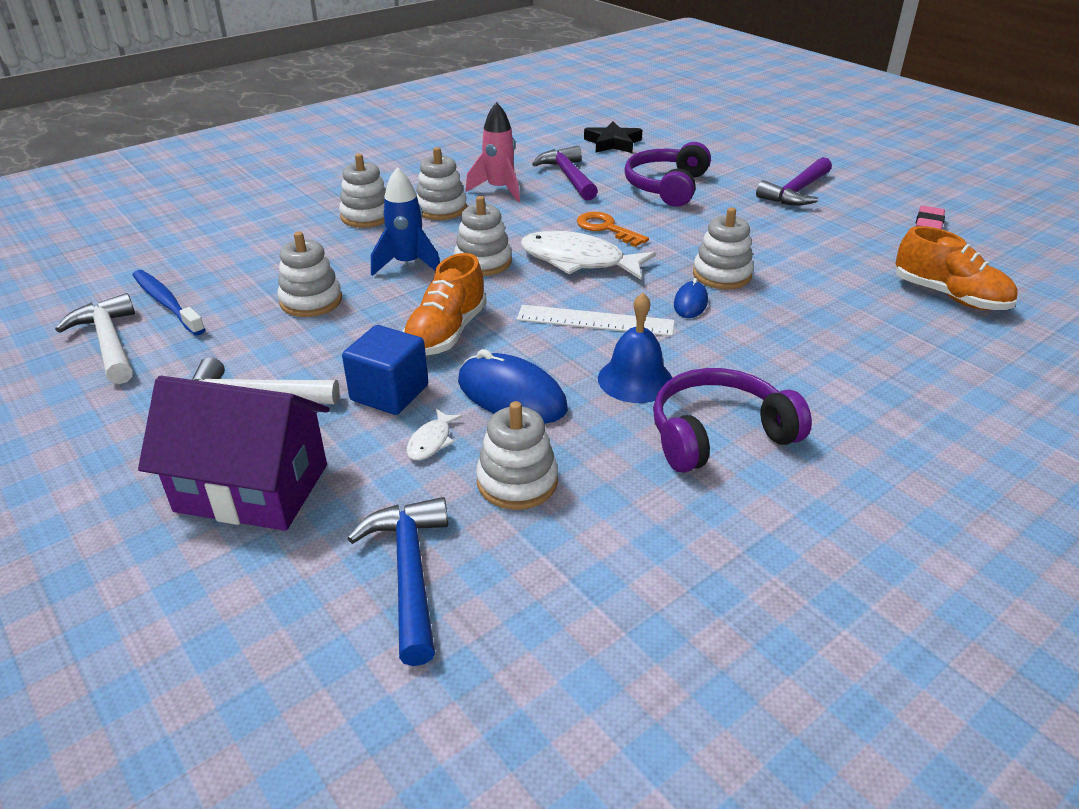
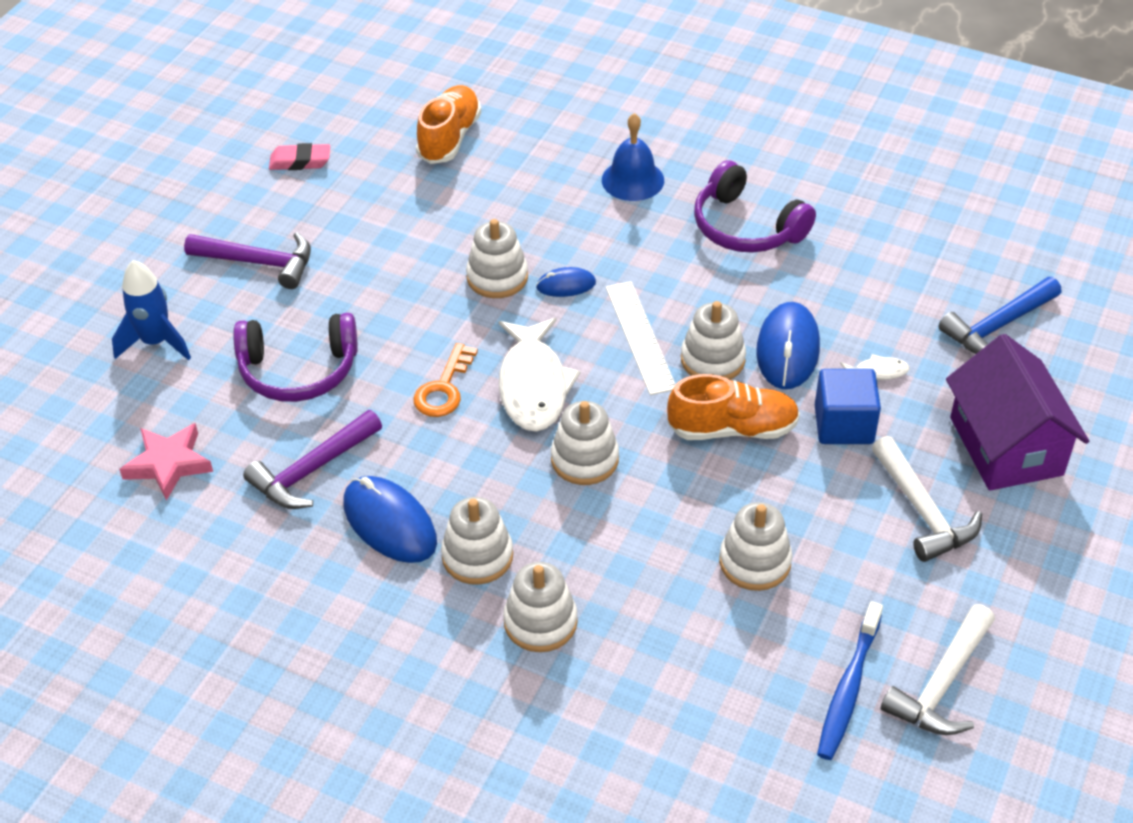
camera: 115 degrees left, 10 degrees up
blue rocket [371,167,440,276] -> blue rocket moved to [112,260,191,360]
pink rocket [466,102,520,202] -> blue mouse [343,476,437,563]
white stacking toy [476,401,558,510] -> white stacking toy moved to [681,301,746,380]
black star [584,121,642,153] -> pink star [119,423,213,501]
blue bell [598,293,673,403] -> blue bell moved to [602,113,664,201]

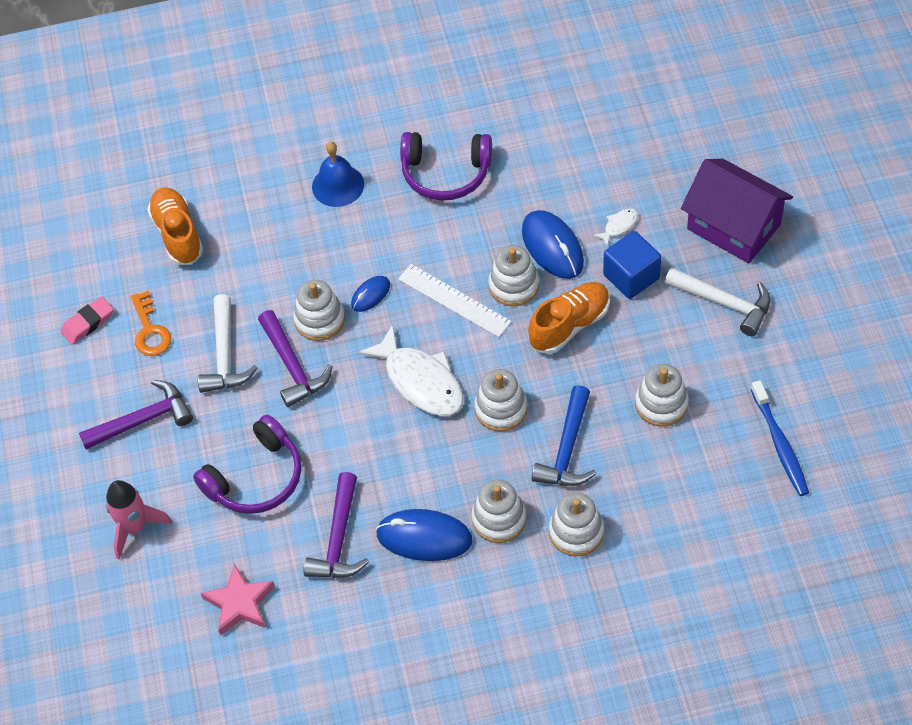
camera: 35 degrees left, 10 degrees up
blue rocket [112,260,191,360] -> pink rocket [106,480,172,560]
orange key [414,343,478,417] -> orange key moved to [131,291,171,356]
white hammer [881,604,995,735] -> white hammer moved to [198,294,258,393]
blue hammer [939,277,1061,354] -> blue hammer moved to [532,385,596,486]
none -> purple hammer [258,310,333,407]

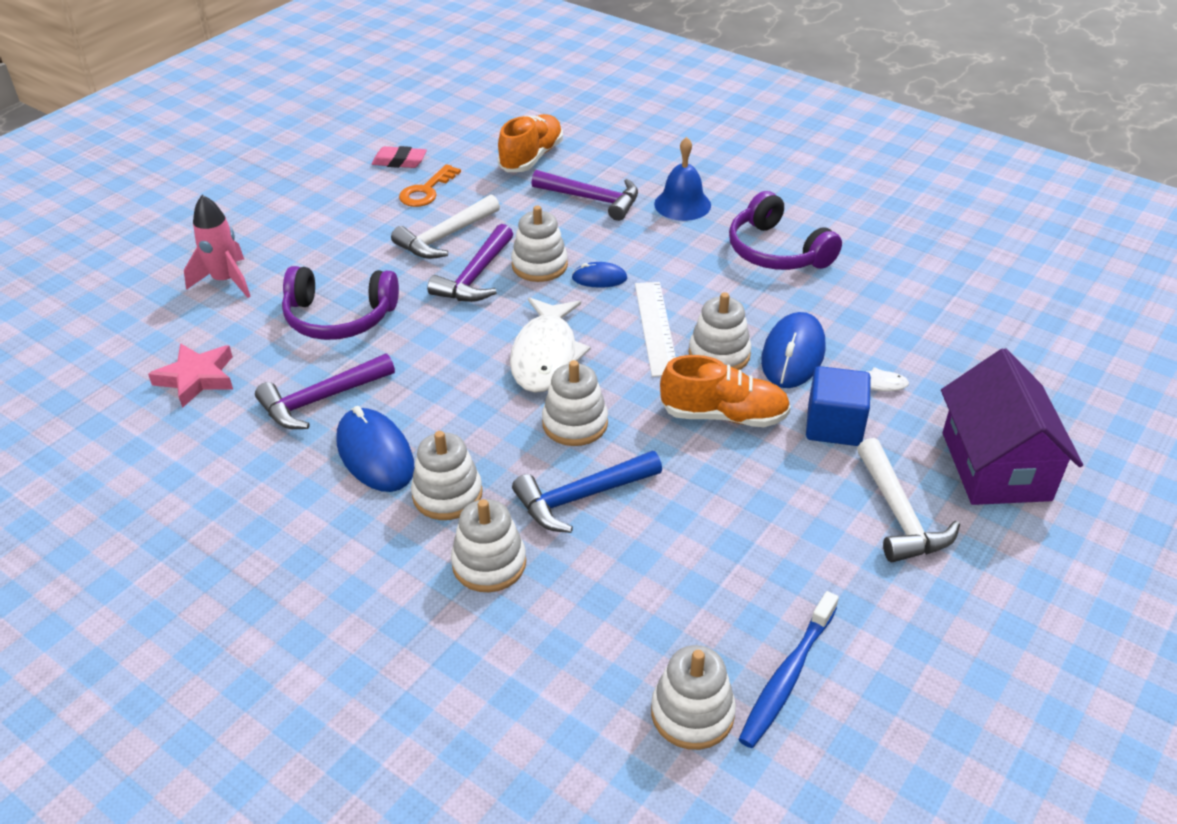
camera: 45 degrees right, 15 degrees down
purple hammer [79,380,193,450] -> purple hammer moved to [531,170,638,221]
white stacking toy [635,364,689,427] -> white stacking toy moved to [651,645,736,750]

